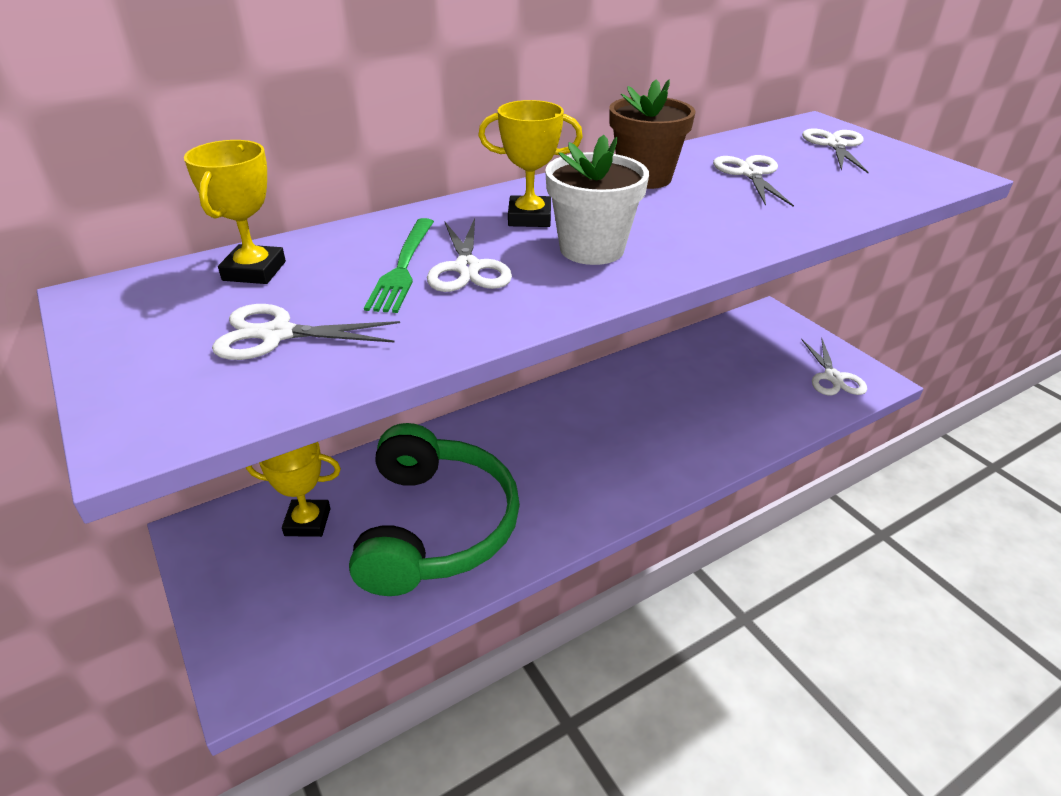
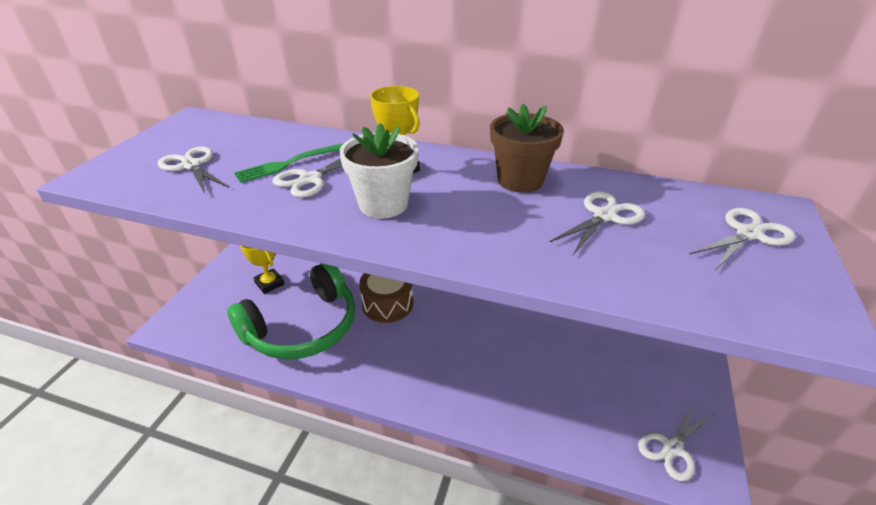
camera: 50 degrees right, 0 degrees up
yellow trophy [184,140,286,284] -> none
none -> brown drum [359,273,413,323]

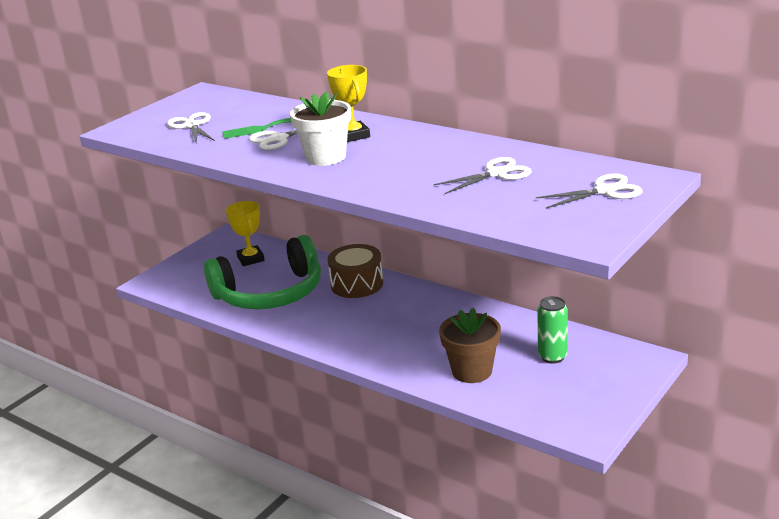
camera: 20 degrees right, 10 degrees down
brown flower pot [490,104,564,193] -> brown flower pot moved to [439,308,501,383]
white scissors [638,401,714,481] -> none
none -> green can [537,296,568,364]

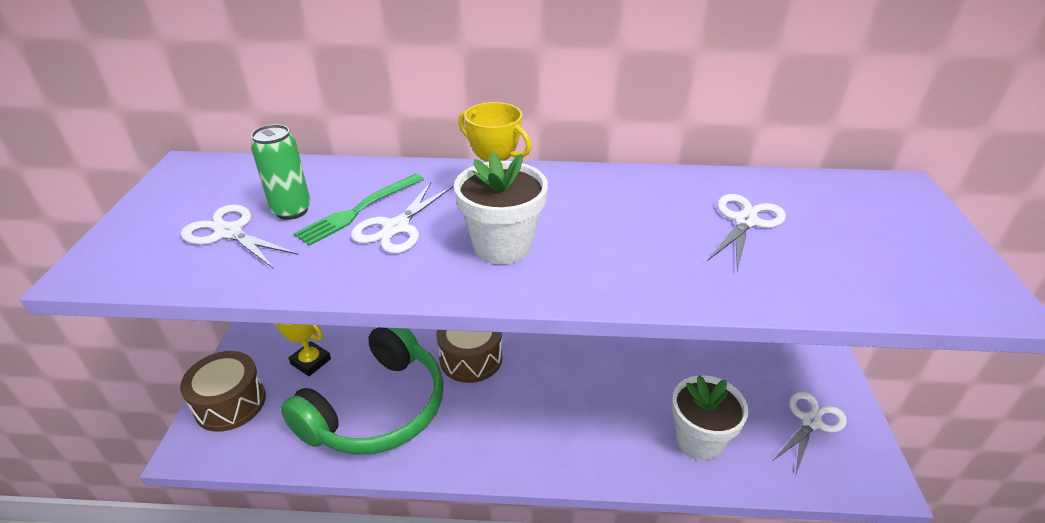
camera: 35 degrees left, 10 degrees up
brown flower pot [439,308,501,383] -> white flower pot [672,375,748,461]
white scissors [536,173,643,209] -> white scissors moved to [774,391,847,474]
green can [537,296,568,364] -> green can moved to [251,124,311,220]
none -> brown drum [180,351,266,432]

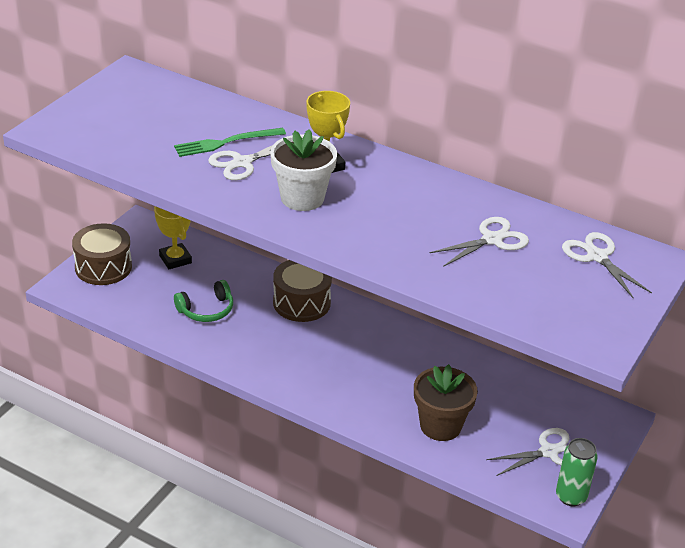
camera: 25 degrees right, 0 degrees up
white scissors [181,204,299,269] -> white scissors moved to [562,232,652,299]
green can [251,124,311,220] -> green can moved to [556,438,598,506]
green headphones [281,327,444,455] -> green headphones [174,280,233,322], size x0.45
white flower pot [672,375,748,461] -> brown flower pot [414,364,478,441]

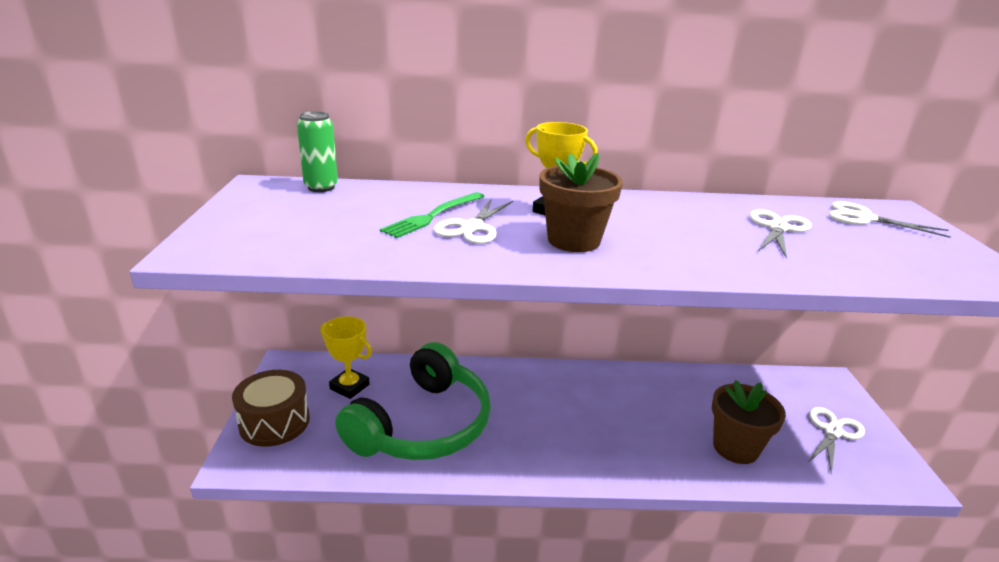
camera: 30 degrees left, 10 degrees down
green headphones [174,280,233,322] -> green headphones [335,342,491,460], size x2.20
white flower pot [270,129,337,211] -> brown flower pot [539,153,623,252]
brown drum [273,260,332,322] -> none
green can [556,438,598,506] -> green can moved to [297,111,338,192]

